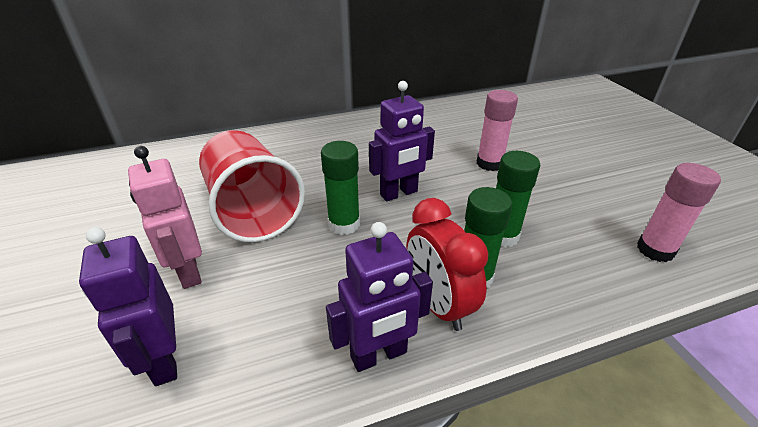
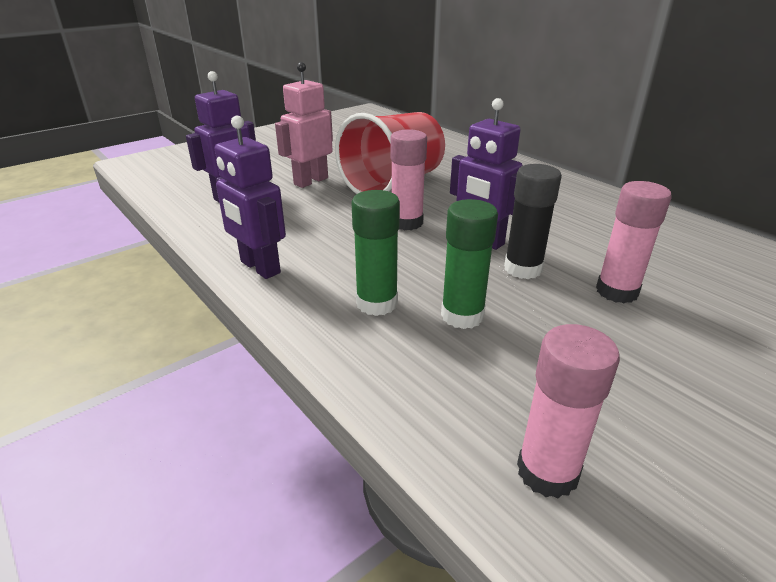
camera: 70 degrees right, 5 degrees down
green glue stick [321,141,360,235] -> pink glue stick [390,129,427,230]
red clock [407,198,488,331] -> none
none -> black glue stick [504,164,562,279]

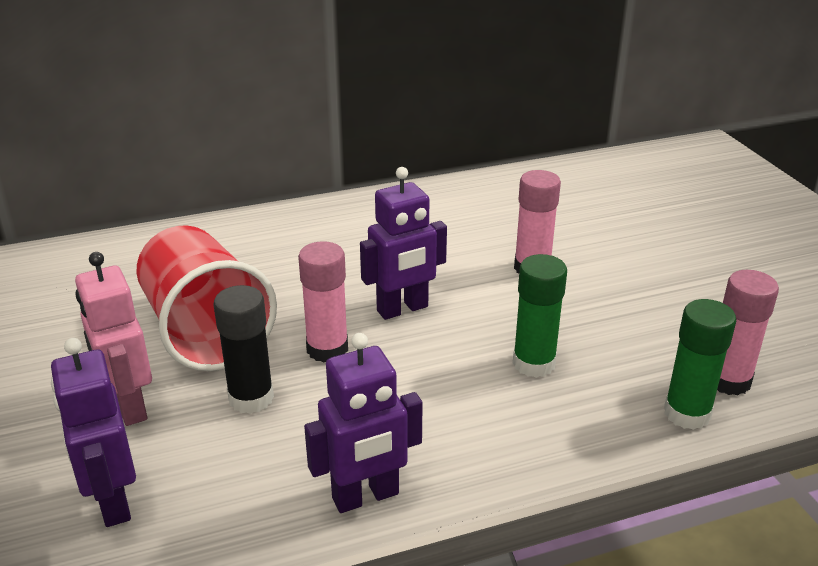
camera: 70 degrees left, 0 degrees up
green glue stick [351,190,400,316] -> green glue stick moved to [664,299,736,430]
black glue stick [504,164,562,279] -> black glue stick moved to [213,285,274,414]

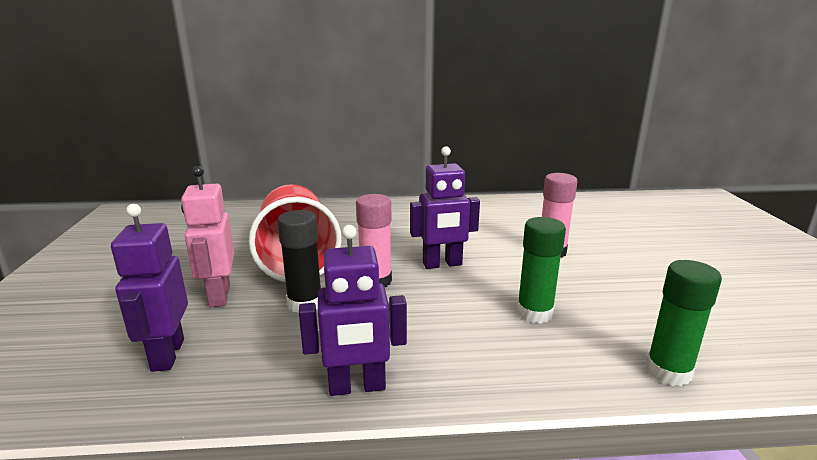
camera: 15 degrees right, 10 degrees down
pink glue stick [717,270,779,395] -> none

